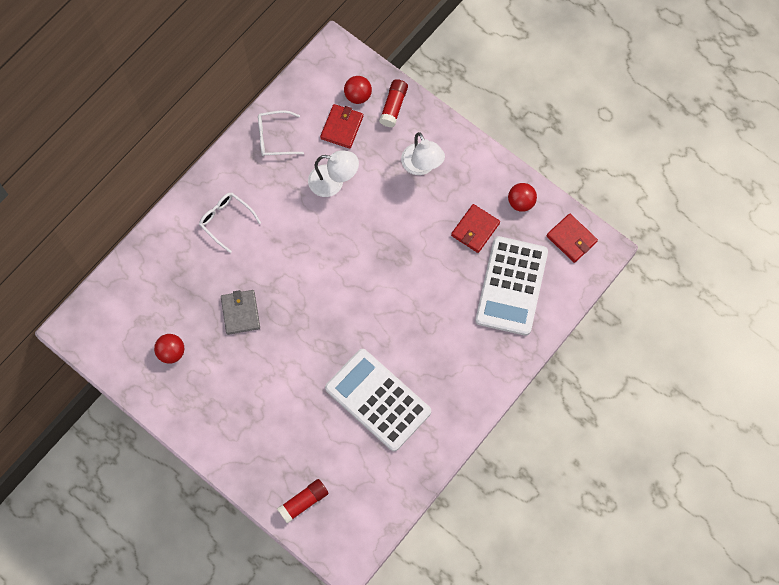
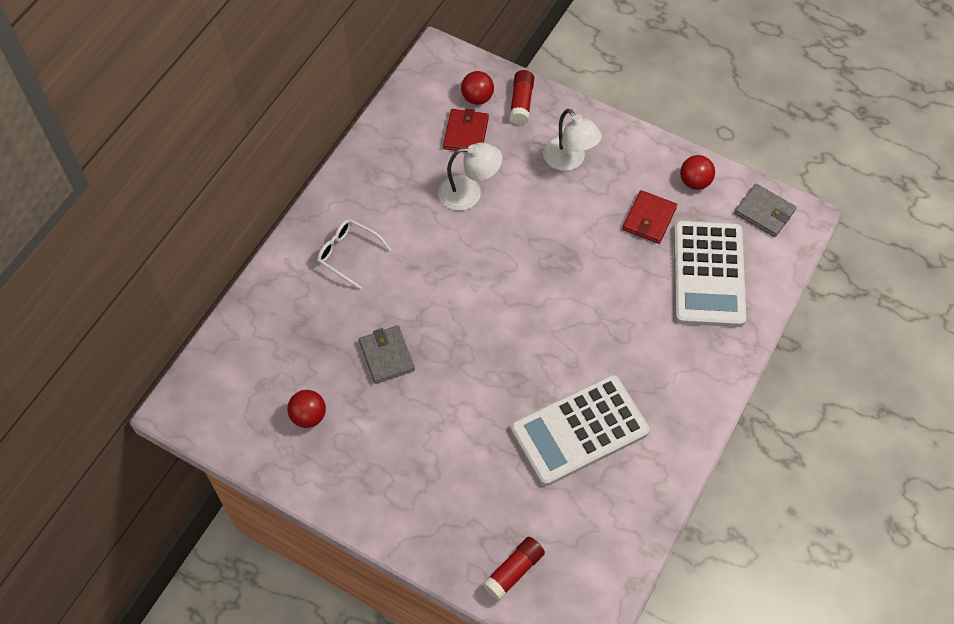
camera: 10 degrees left, 10 degrees down
white glasses [258,110,304,156] -> none
white calculator [325,349,431,451] -> white calculator turned 60 degrees counterclockwise [511,375,650,486]
red wallet [546,213,598,263] -> grey wallet [735,184,796,237]

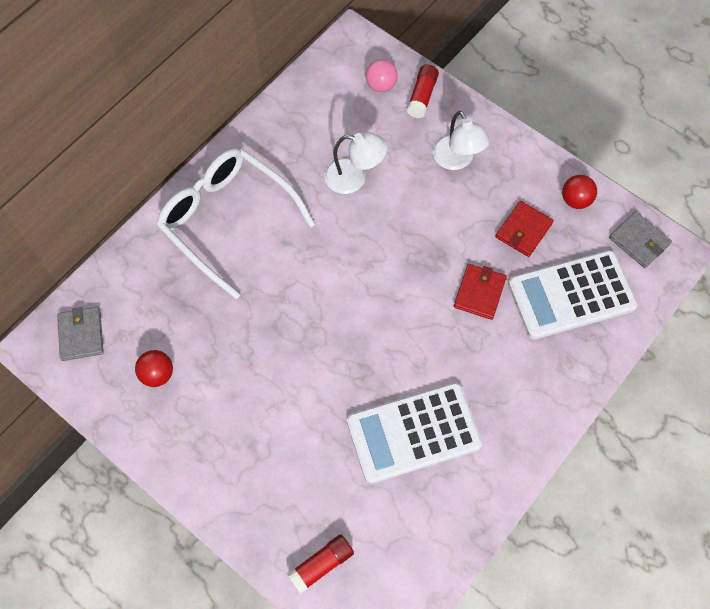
camera: 10 degrees right, 5 degrees up
white glasses [317,219,391,290] -> white glasses [157,148,315,299], size x2.11
grey wallet [359,326,415,384] -> grey wallet moved to [57,307,104,361]
red wallet [443,108,489,151] -> red wallet moved to [454,264,507,320]
red ball [461,71,494,105] -> pink ball [366,59,398,92]
white calculator [674,220,746,327] -> white calculator turned 60 degrees clockwise [508,250,638,339]

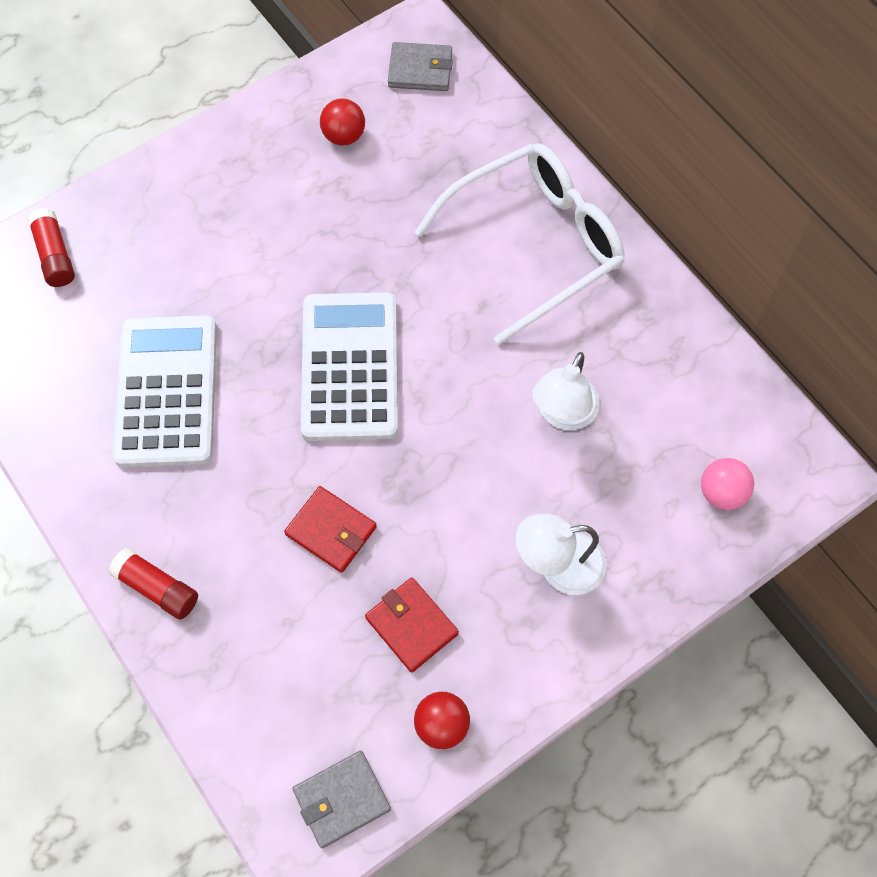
camera: 105 degrees right, 0 degrees up
red glue stick [407,64,439,118] -> red glue stick moved to [108,548,198,620]
white calculator [508,250,638,339] -> white calculator moved to [301,292,398,441]

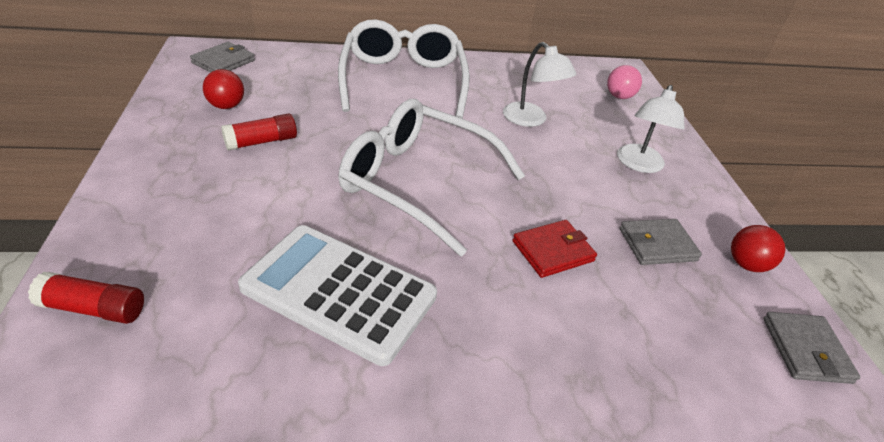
camera: 65 degrees left, 25 degrees down
red glue stick [108,548,198,620] -> red glue stick moved to [221,114,297,151]
white calculator [301,292,398,441] -> white glasses [338,99,525,256]
red wallet [365,577,459,672] -> grey wallet [620,219,702,265]

